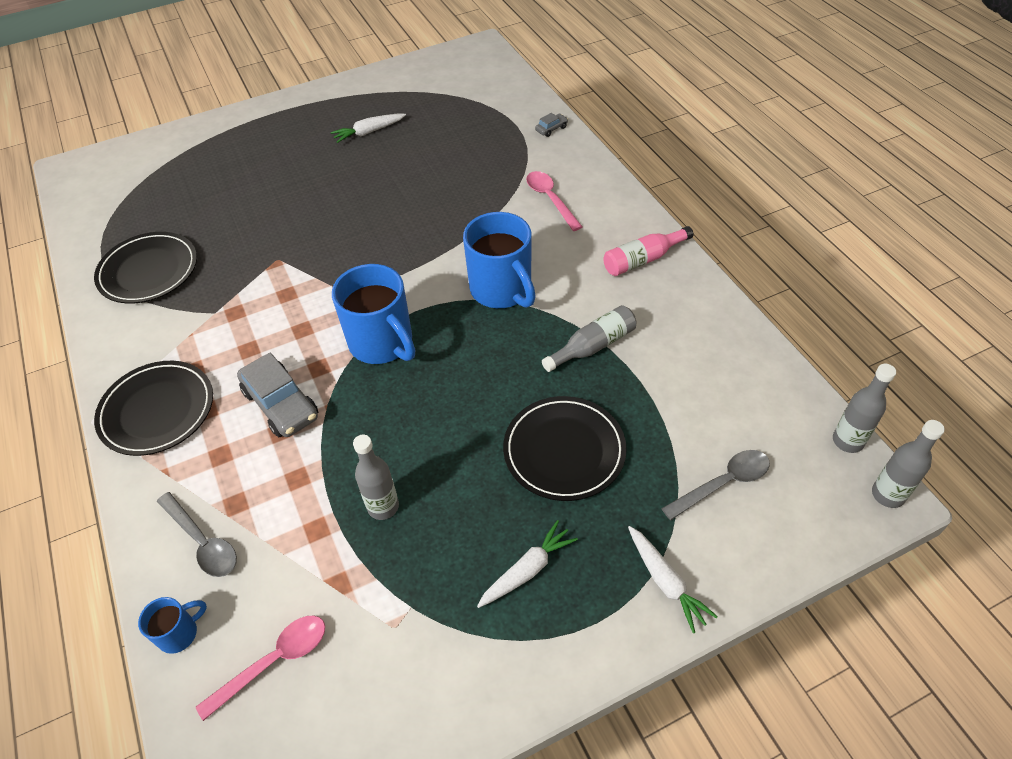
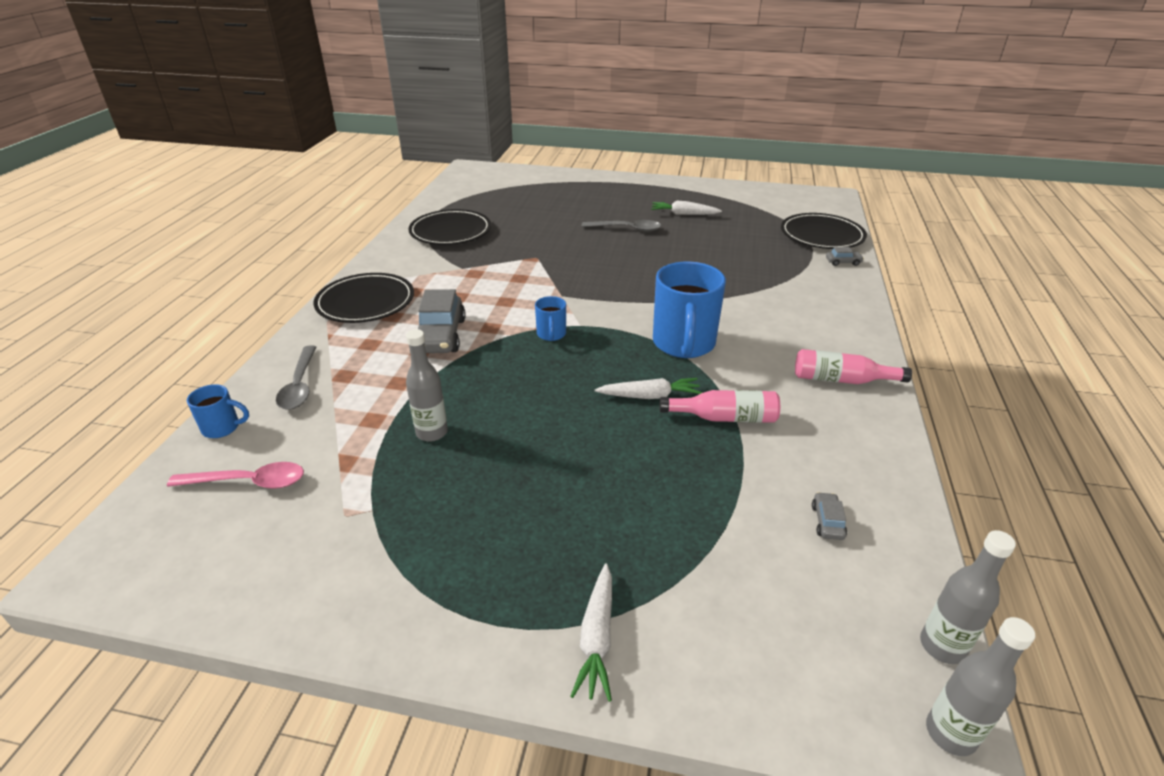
camera: 35 degrees right, 15 degrees down
blue mug [332,264,415,364] -> blue mug [535,296,566,341], size x0.48
white carrot [477,520,578,608] -> white carrot moved to [595,378,702,399]
black plate [503,396,627,501] -> black plate moved to [781,213,867,249]
pink spoon [526,171,582,231] -> none
grey bottle [542,305,637,372] -> pink bottle [660,390,780,423]
grey spoon [661,450,770,520] -> grey spoon moved to [582,220,661,232]
none -> grey car [812,492,847,540]

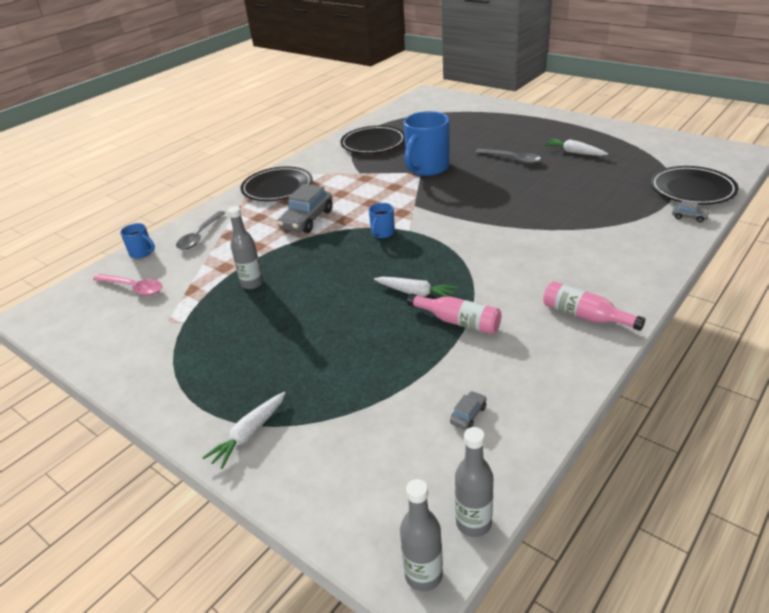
camera: 30 degrees right, 0 degrees up
blue mug [653,262,726,358] -> blue mug moved to [404,111,449,176]

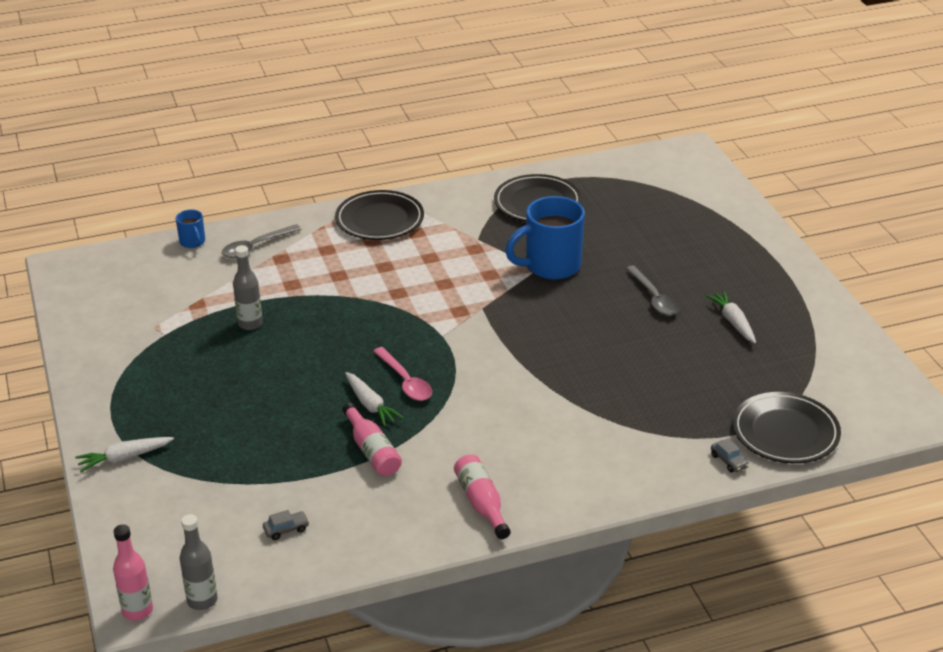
camera: 30 degrees right, 0 degrees up
pink spoon [93,274,162,295] -> pink spoon moved to [373,347,432,401]
grey car [278,184,333,233] -> none
blue mug [369,203,395,238] -> none
grey bottle [400,479,443,591] -> pink bottle [113,524,153,621]

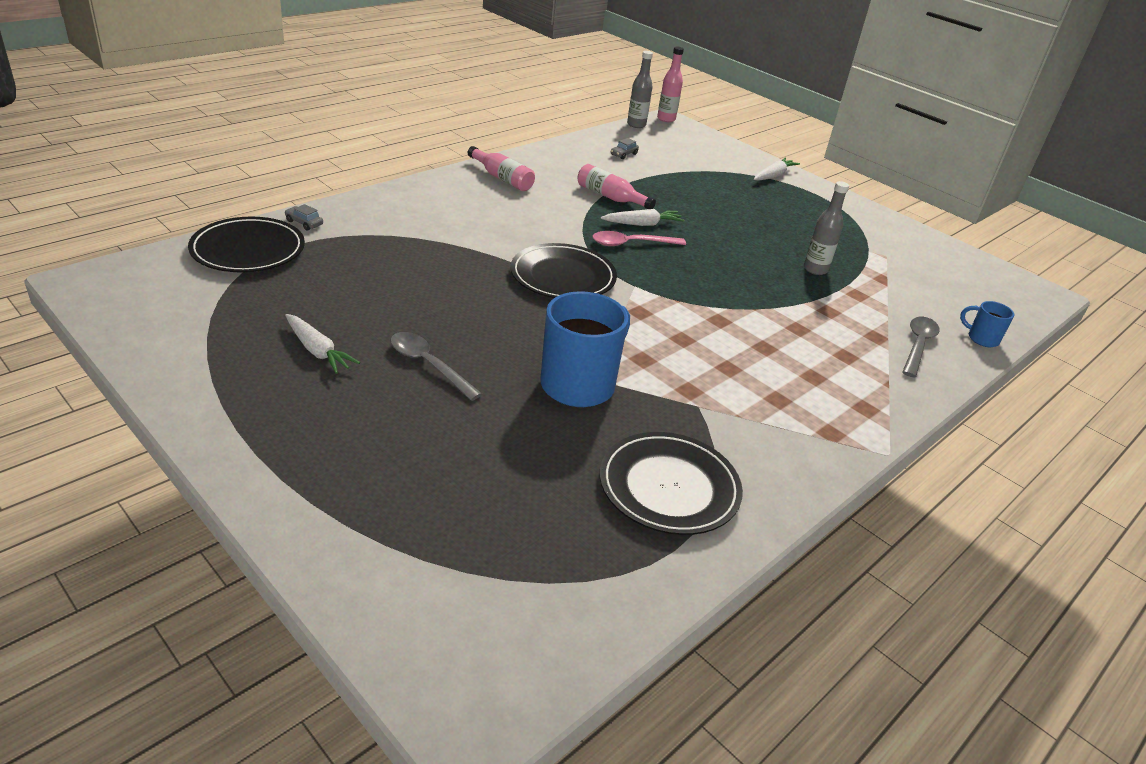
camera: 150 degrees right, 0 degrees up
black plate [335,190,424,240] -> black plate moved to [510,243,617,298]
white carrot [345,372,404,427] -> white carrot turned 135 degrees clockwise [601,209,684,226]
pink spoon [373,347,432,401] -> pink spoon turned 45 degrees counterclockwise [593,231,686,246]

